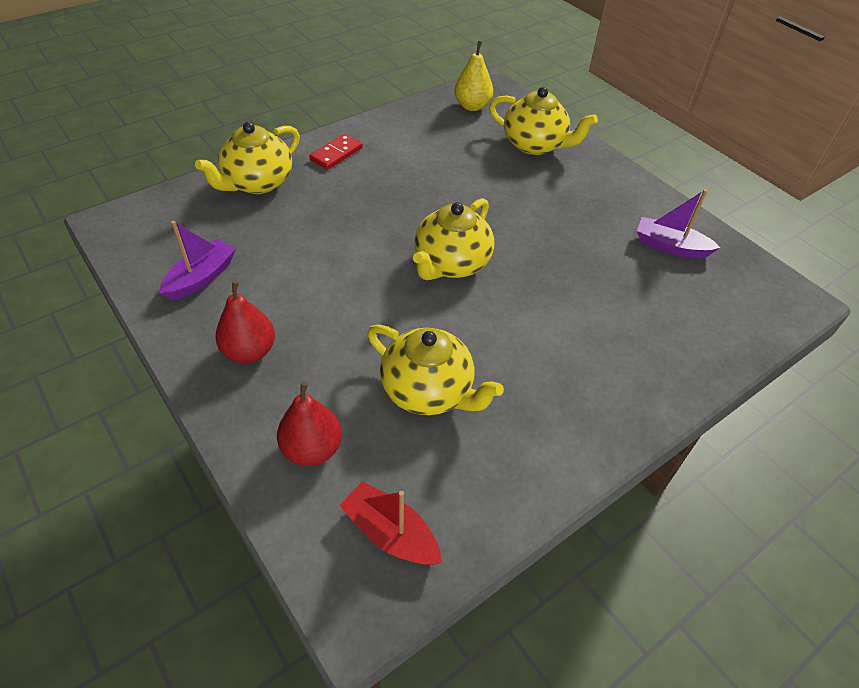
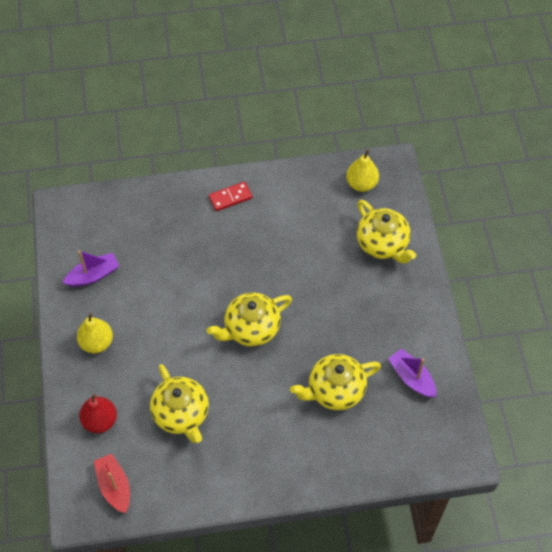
camera: 30 degrees right, 10 degrees up
yellow teapot [195,122,300,194] -> yellow teapot moved to [290,354,381,410]
red pear [216,281,275,363] -> yellow pear [77,313,113,353]

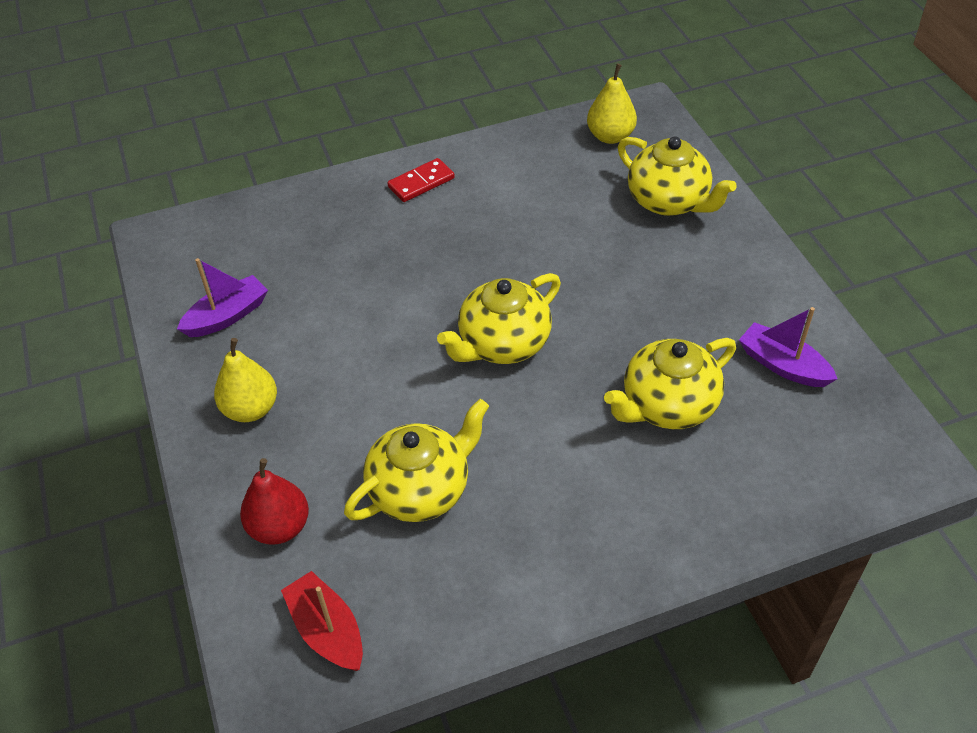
camera: 10 degrees left, 10 degrees down
yellow teapot [150,364,209,443] -> yellow teapot turned 90 degrees counterclockwise [344,399,489,522]

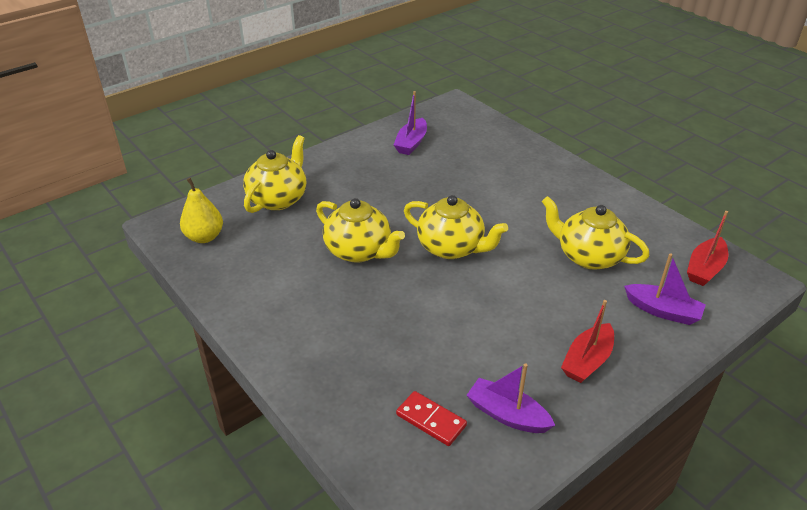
camera: 110 degrees left, 10 degrees down
yellow pear [214,338,277,422] -> red boat [561,300,614,383]
red pear [240,458,309,545] -> purple boat [624,253,706,325]
red domino [388,158,455,202] -> red domino moved to [396,391,467,446]
yellow teapot [604,338,736,429] -> yellow teapot moved to [316,198,405,263]

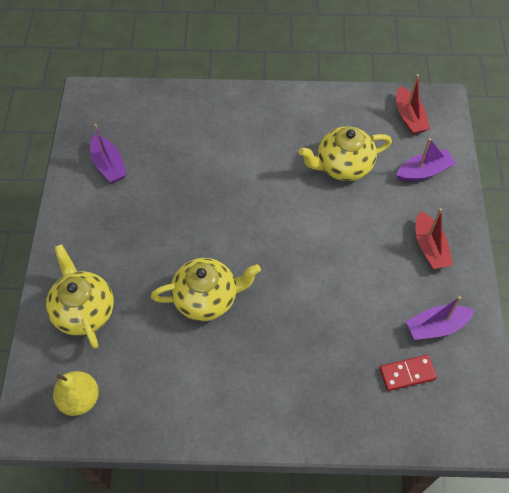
camera: 50 degrees left, 20 degrees up
yellow teapot [404,195,508,259] -> none

